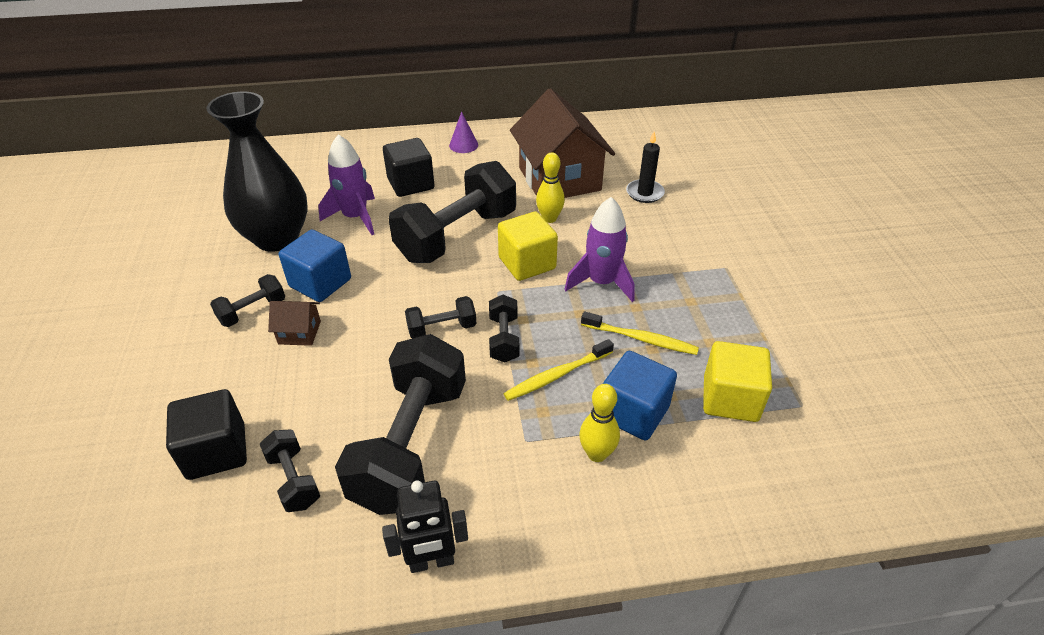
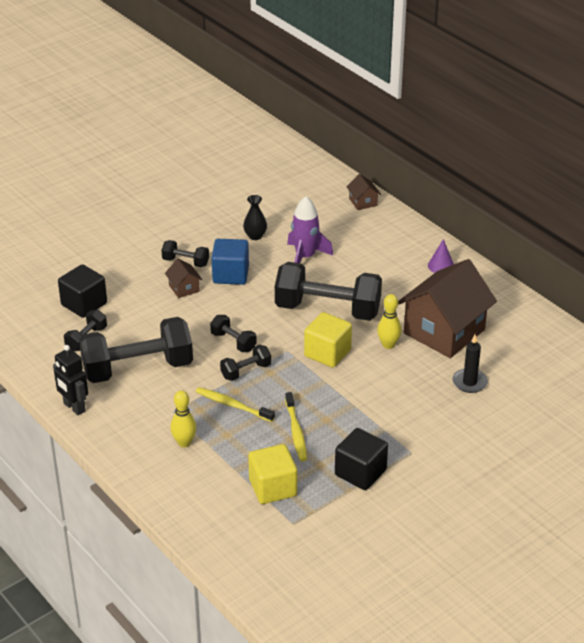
camera: 60 degrees right, 5 degrees down
black vase [206,92,308,252] -> black vase [243,195,267,240], size x0.41
black cube [383,138,435,197] -> black cube moved to [335,428,388,490]
purple rocket [564,197,635,302] -> none
blue cube [603,351,677,440] -> none
none -> brown house [347,174,381,210]

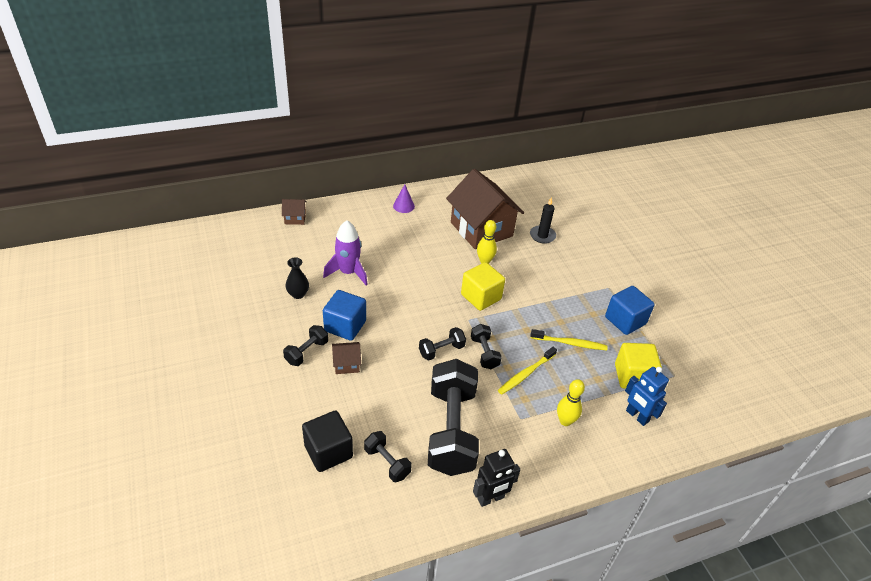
camera: 75 degrees left, 5 degrees up
black dumbbell [275,262,382,321] -> none
black cube [335,428,388,490] -> blue cube [605,286,655,335]
none -> blue robot [625,367,669,426]

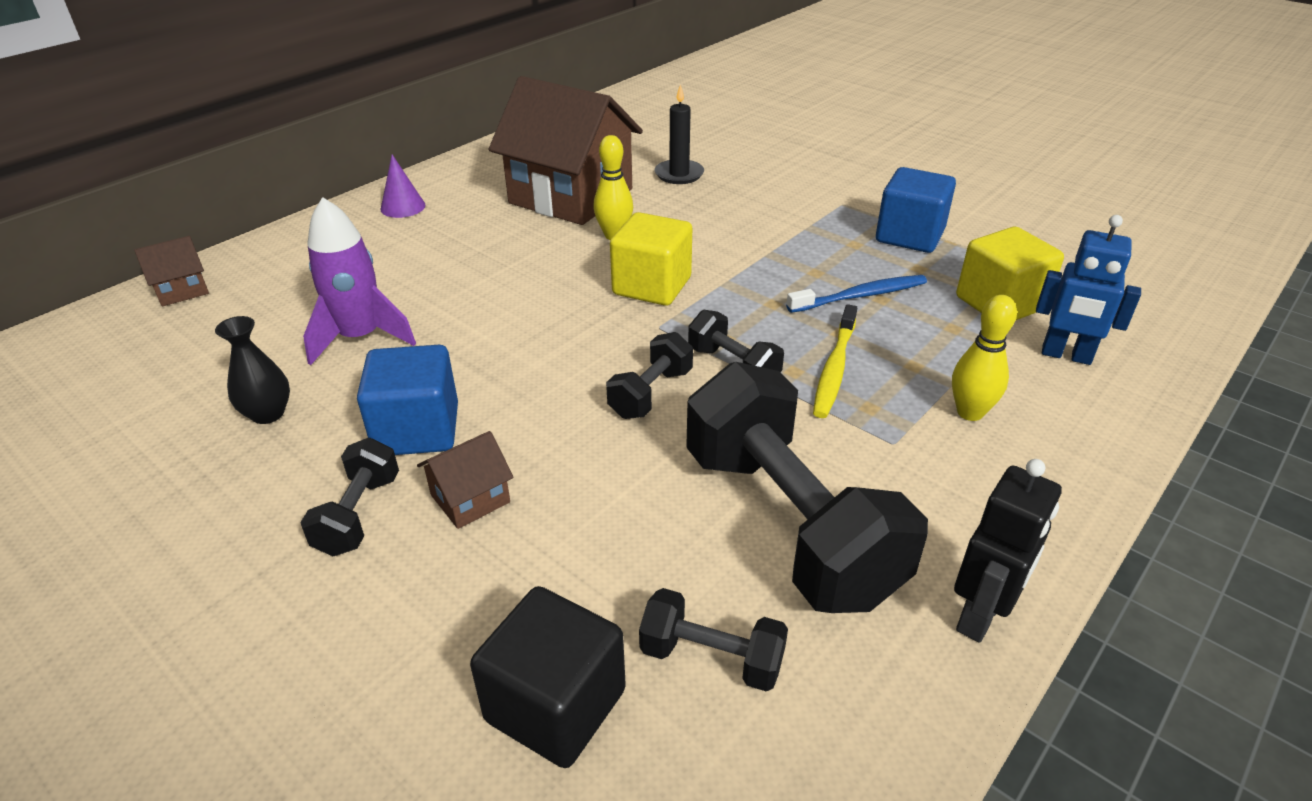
camera: 25 degrees left, 5 degrees down
yellow toothbrush [531,329,608,350] -> blue toothbrush [786,275,927,313]

